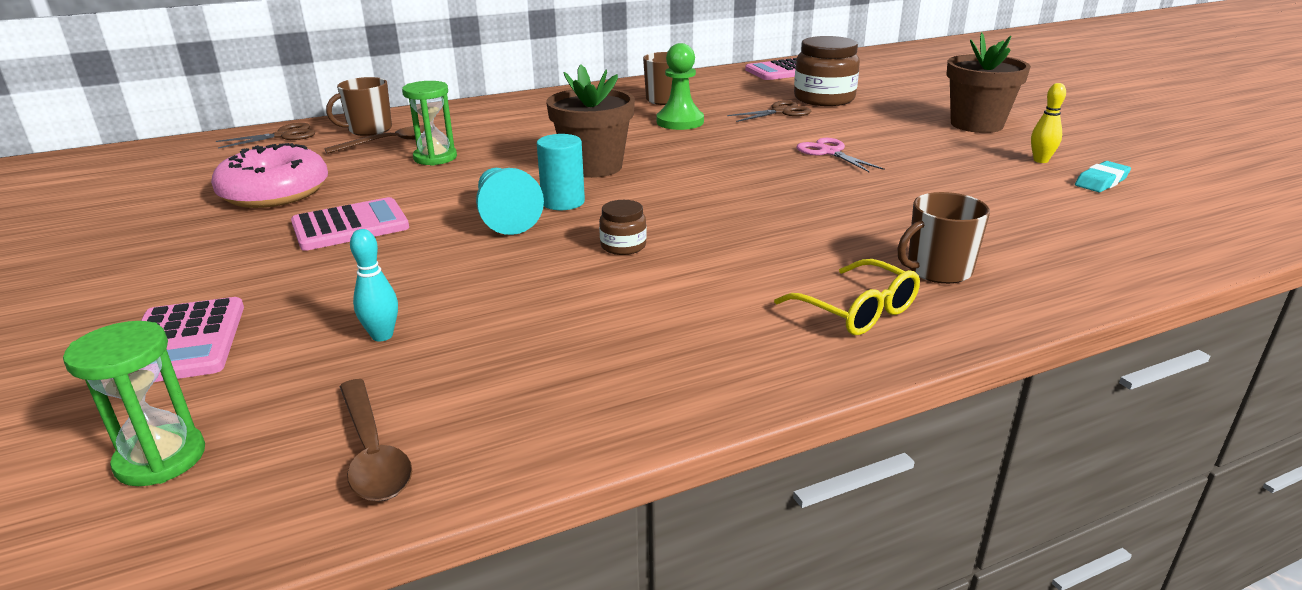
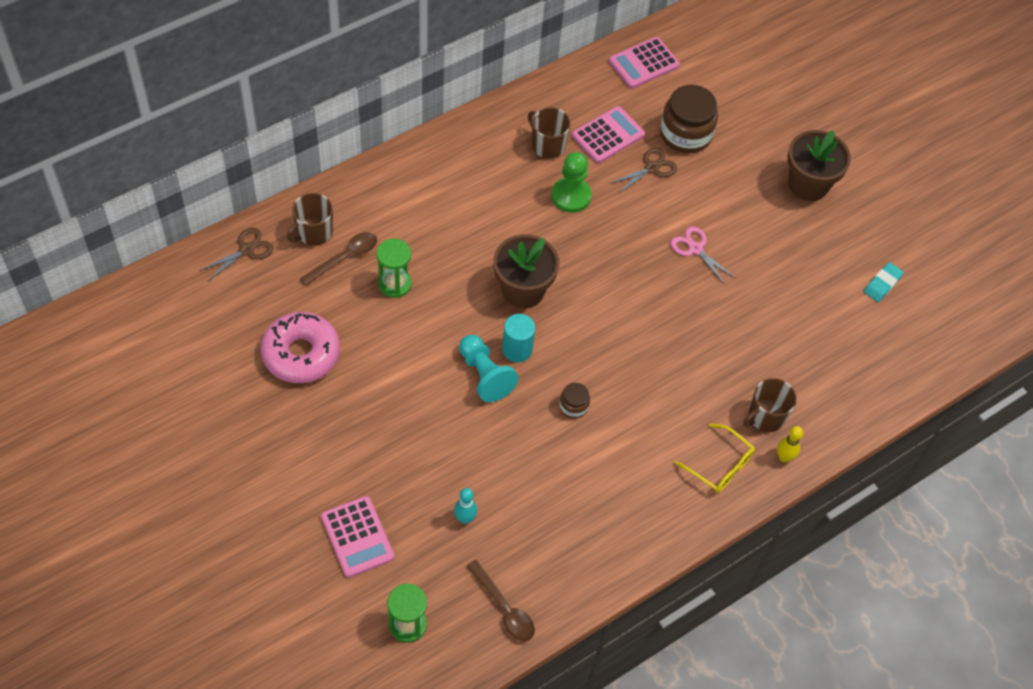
camera: 15 degrees left, 30 degrees up
pink calculator [291,197,409,251] -> pink calculator moved to [572,106,645,163]
yellow bowling pin [1031,83,1066,163] -> yellow bowling pin moved to [777,426,803,462]

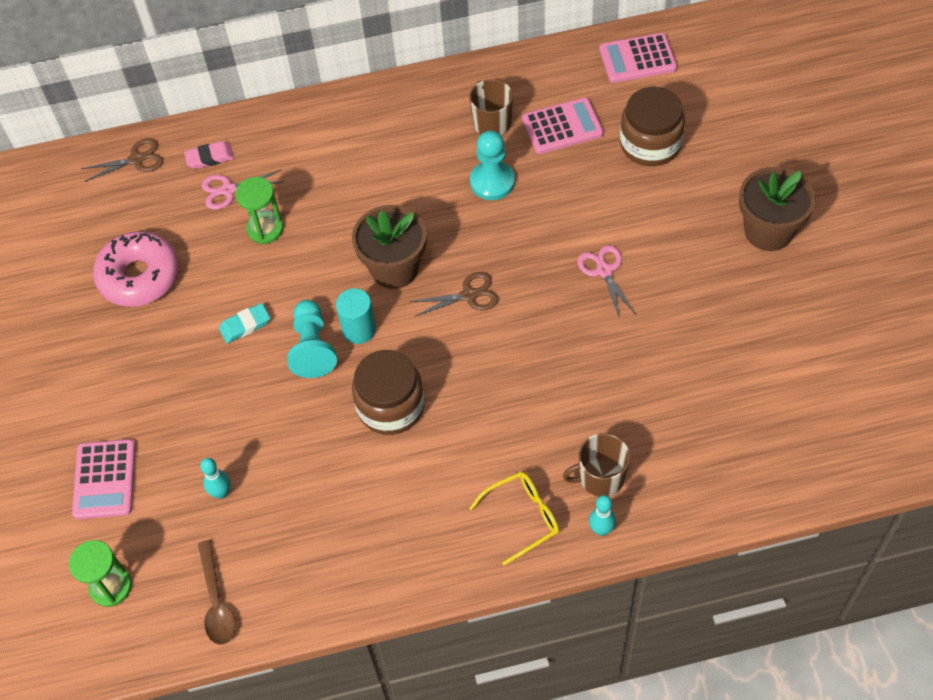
camera: 30 degrees right, 0 degrees up
brown mug [287,193,333,246] -> pink eraser [184,141,234,169]
brown spoon [300,232,377,286] -> pink scissors [202,170,284,210]
green pawn [552,152,592,213] -> turquoise pawn [470,130,515,200]
brown jar [559,383,590,419] -> brown jar [352,350,424,435], size x2.03
brown scissors [609,147,677,194] -> brown scissors moved to [410,272,498,317]
yellow glasses [674,424,755,493] -> yellow glasses turned 90 degrees counterclockwise [469,472,559,566]
yellow bowling pin [777,426,803,462] -> turquoise bowling pin [589,495,616,536]
turquoise eraser [864,262,904,302] -> turquoise eraser moved to [219,303,270,343]

